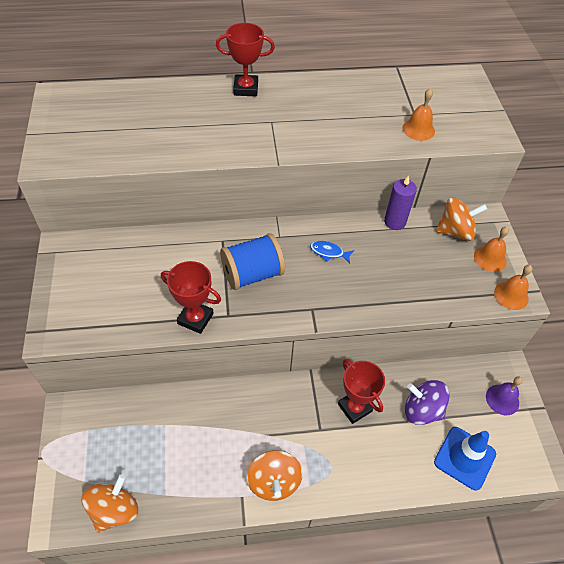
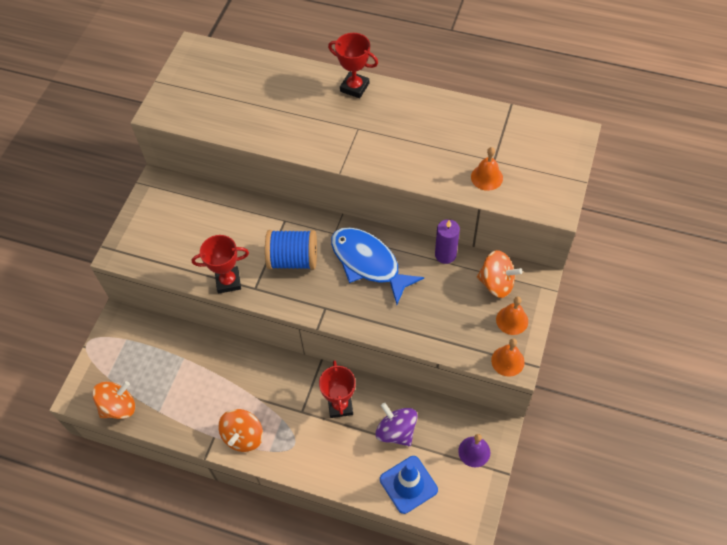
camera: 30 degrees right, 5 degrees up
red trophy [161,261,221,334] -> red trophy turned 60 degrees counterclockwise [192,235,249,293]
blue fish [310,241,354,263] -> blue fish [331,227,424,305], size x2.49

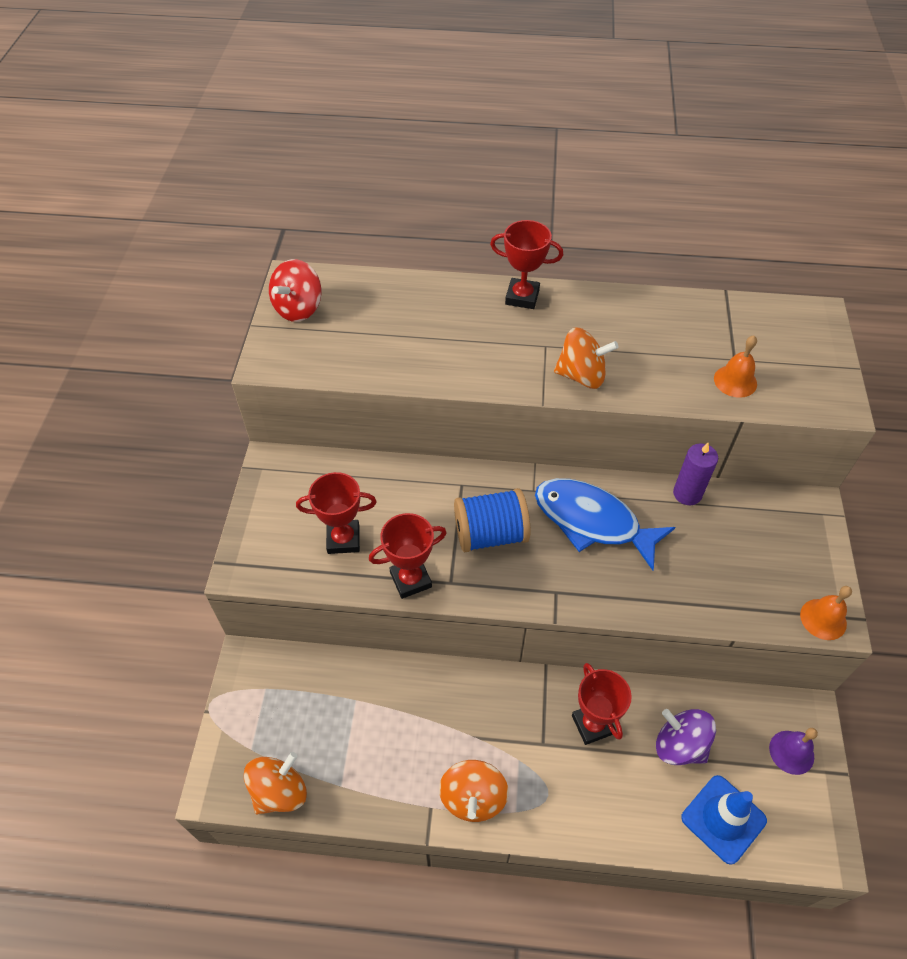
camera: 15 degrees left, 5 degrees down
orange spinning top [477,250,523,298] -> orange spinning top moved to [554,327,619,389]
orange bell [496,297,528,335] -> none
none -> red spinning top [269,259,321,322]
none -> red trophy [296,472,377,554]

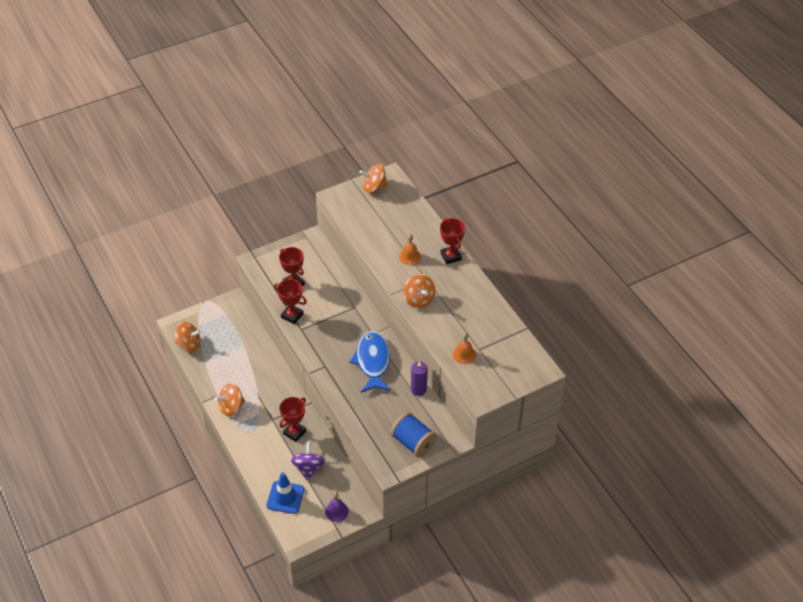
camera: 55 degrees right, 5 degrees down
red spinning top [269,259,321,322] -> orange spinning top [359,164,388,193]
blue spool [454,488,531,552] -> blue spool moved to [391,412,437,457]
orange bell [800,586,852,640] -> orange bell moved to [399,234,421,265]

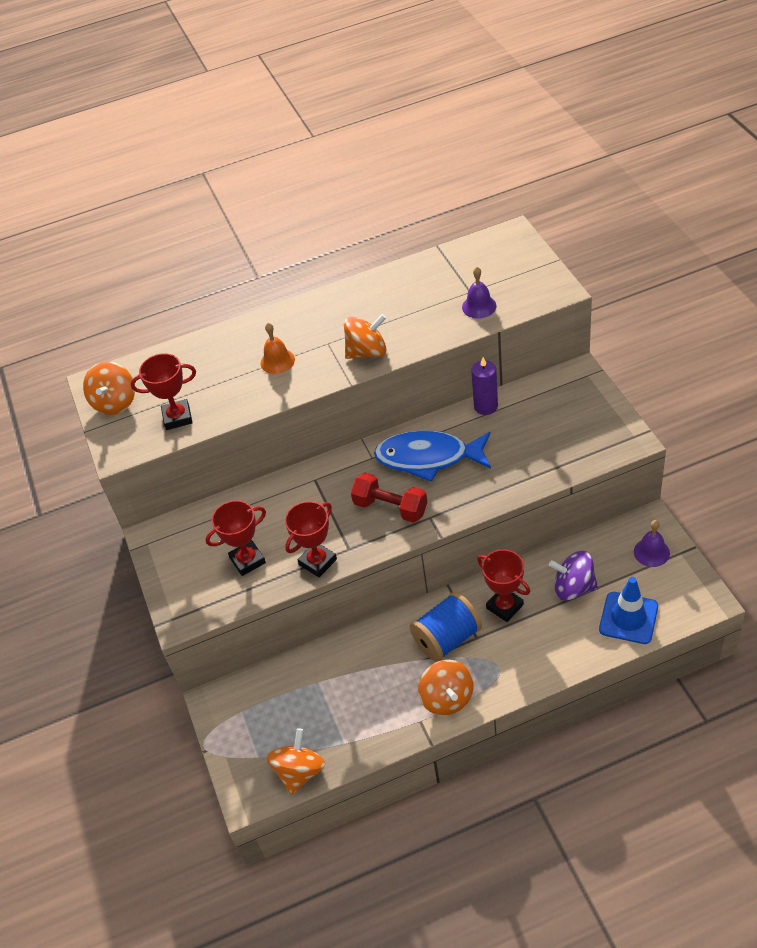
camera: 75 degrees left, 0 degrees up
blue spool [391,412,437,457] -> blue spool moved to [410,592,482,662]
red trophy [440,218,465,264] -> red trophy moved to [131,353,196,430]
orange bell [453,333,476,364] -> purple bell [462,267,496,318]
none -> red dumbbell [351,473,427,523]

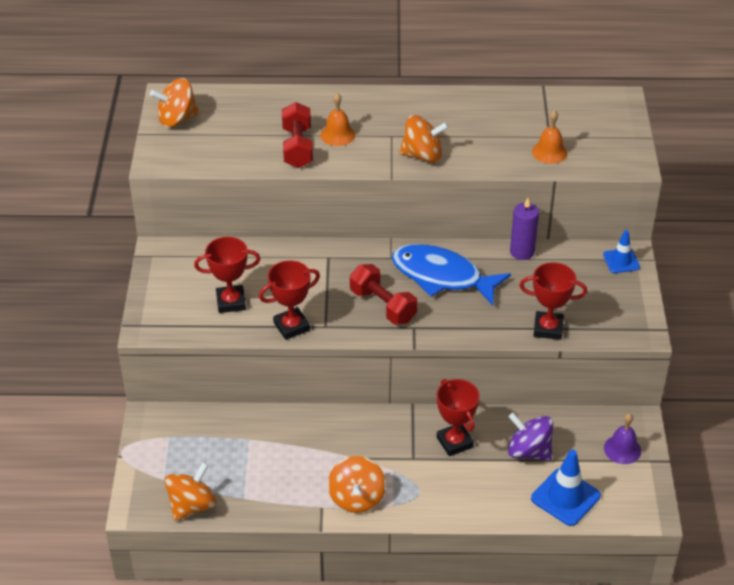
camera: 15 degrees right, 5 degrees down
orange spinning top [83,361,135,415] -> orange spinning top turned 45 degrees clockwise [150,78,199,127]
red trophy [131,353,196,430] -> red trophy moved to [519,262,587,340]
blue spool [410,592,482,662] -> none
purple bell [462,267,496,318] -> orange bell [532,110,567,164]
none -> red dumbbell [282,102,313,168]
none -> blue traffic cone [603,230,640,273]

